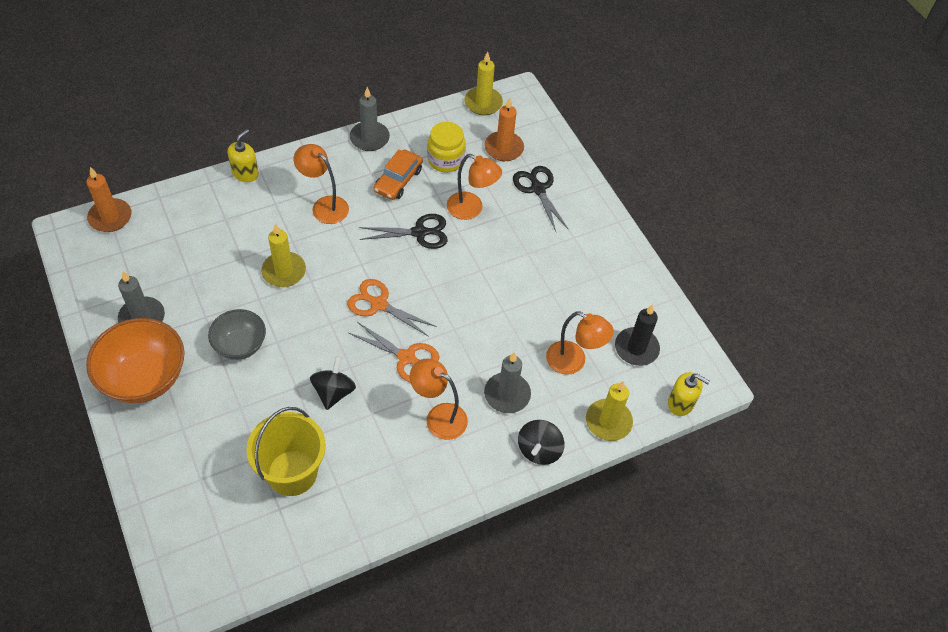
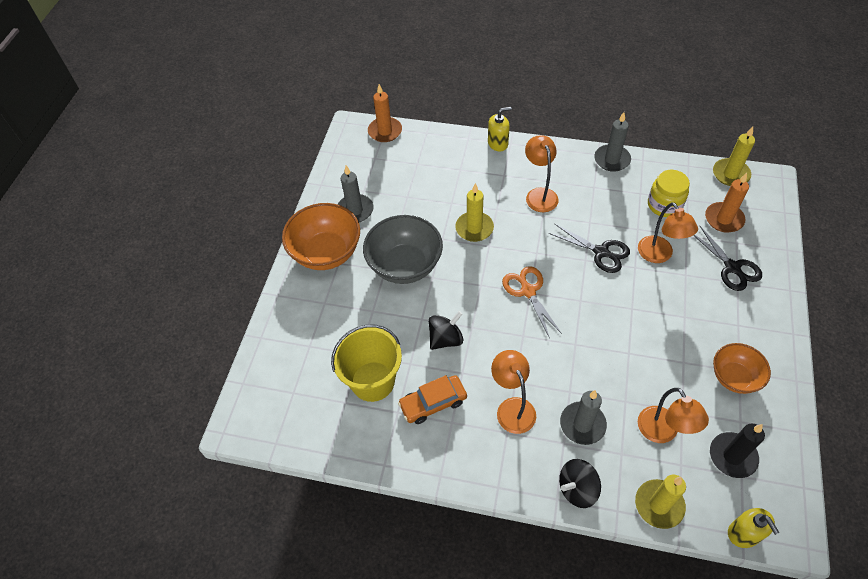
camera: 45 degrees right, 0 degrees up
grey bowl [208,309,266,360] -> grey bowl [363,215,443,284], size x1.62
orange scissors [349,322,440,382] -> none
orange car [374,149,423,200] -> orange car moved to [398,375,467,424]
black scissors [513,166,569,232] -> black scissors turned 135 degrees clockwise [693,225,762,291]
none -> orange bowl [713,343,771,394]

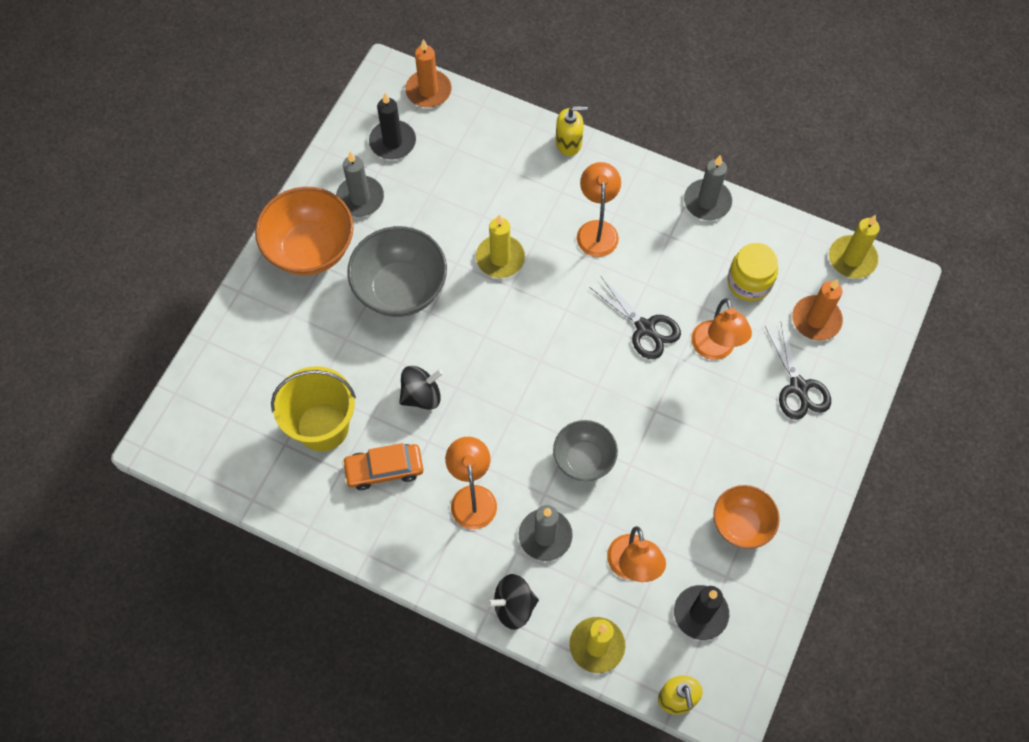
camera: 10 degrees right, 10 degrees up
orange scissors [502,266,562,339] -> none
none -> black candle [369,93,416,160]
none -> grey bowl [553,420,618,481]

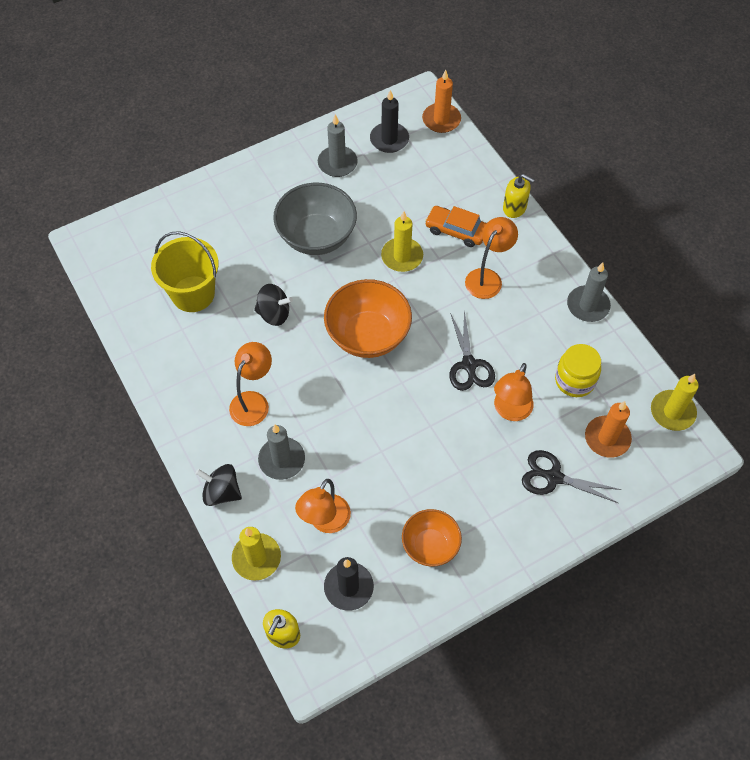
camera: 35 degrees right, 5 degrees down
orange bowl [255,187,354,275] -> orange bowl moved to [324,279,412,358]
orange car [342,443,423,490] -> orange car moved to [425,206,487,247]
grey bowl [553,420,618,481] -> none
black scissors [765,323,831,420] -> black scissors turned 90 degrees clockwise [522,450,622,503]

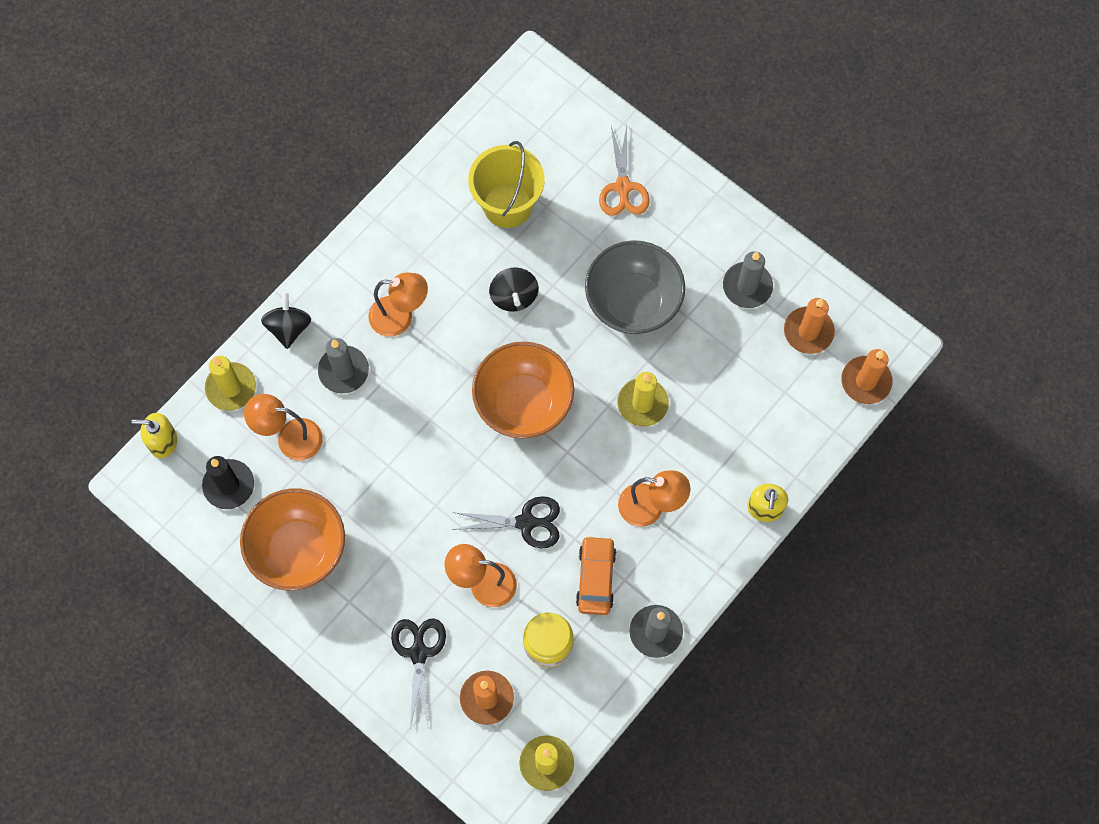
camera: 70 degrees right, 10 degrees up
black candle [370,90,409,153] -> orange candle [784,298,835,354]
orange bowl [402,509,462,567] -> orange bowl [240,489,345,591], size x1.62
orange car [425,206,487,247] -> orange car moved to [576,536,616,615]
black scissors [450,311,495,391] -> black scissors turned 150 degrees counterclockwise [452,496,560,548]
none -> orange scissors [599,125,650,216]

